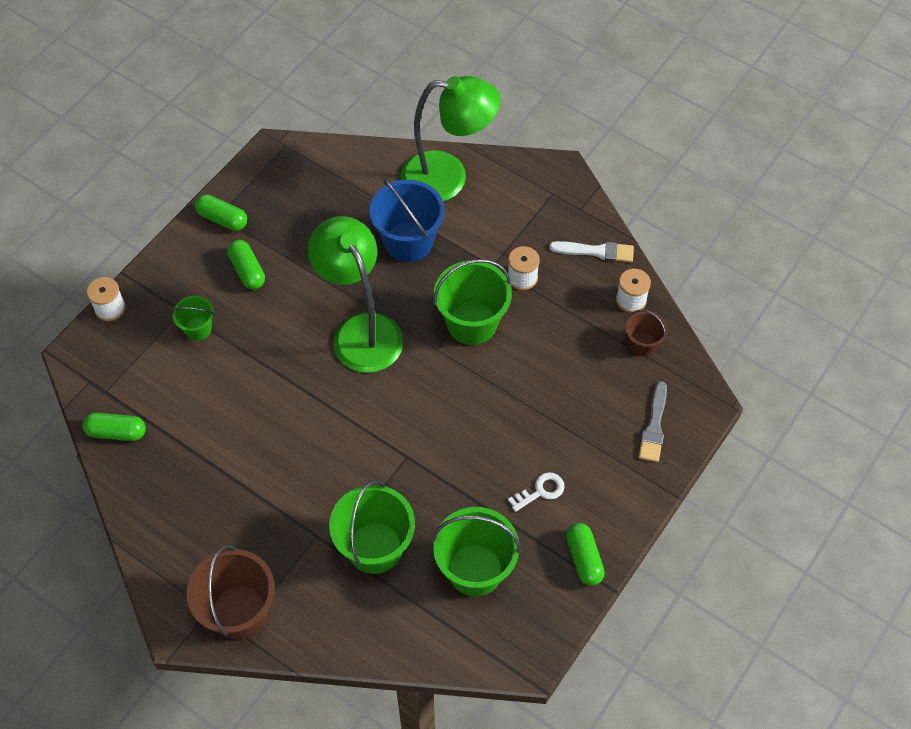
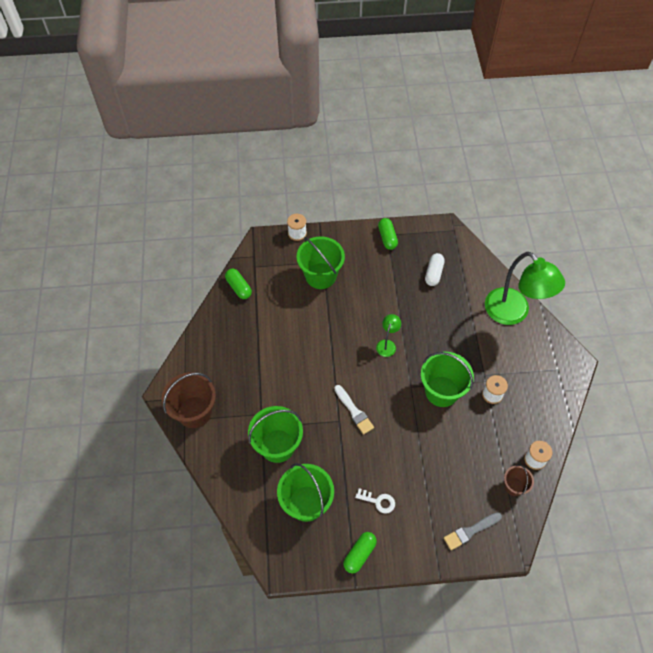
camera: 50 degrees right, 0 degrees up
green bucket [171,296,215,341] -> green bucket [296,237,345,289], size x1.86
green capsule [227,240,265,290] -> none
green lamp [308,216,403,373] -> green lamp [376,314,401,357], size x0.44
blue bucket [369,178,445,262] -> none
white brush [549,241,634,262] -> white brush moved to [334,385,374,434]
none -> white capsule [425,253,445,286]

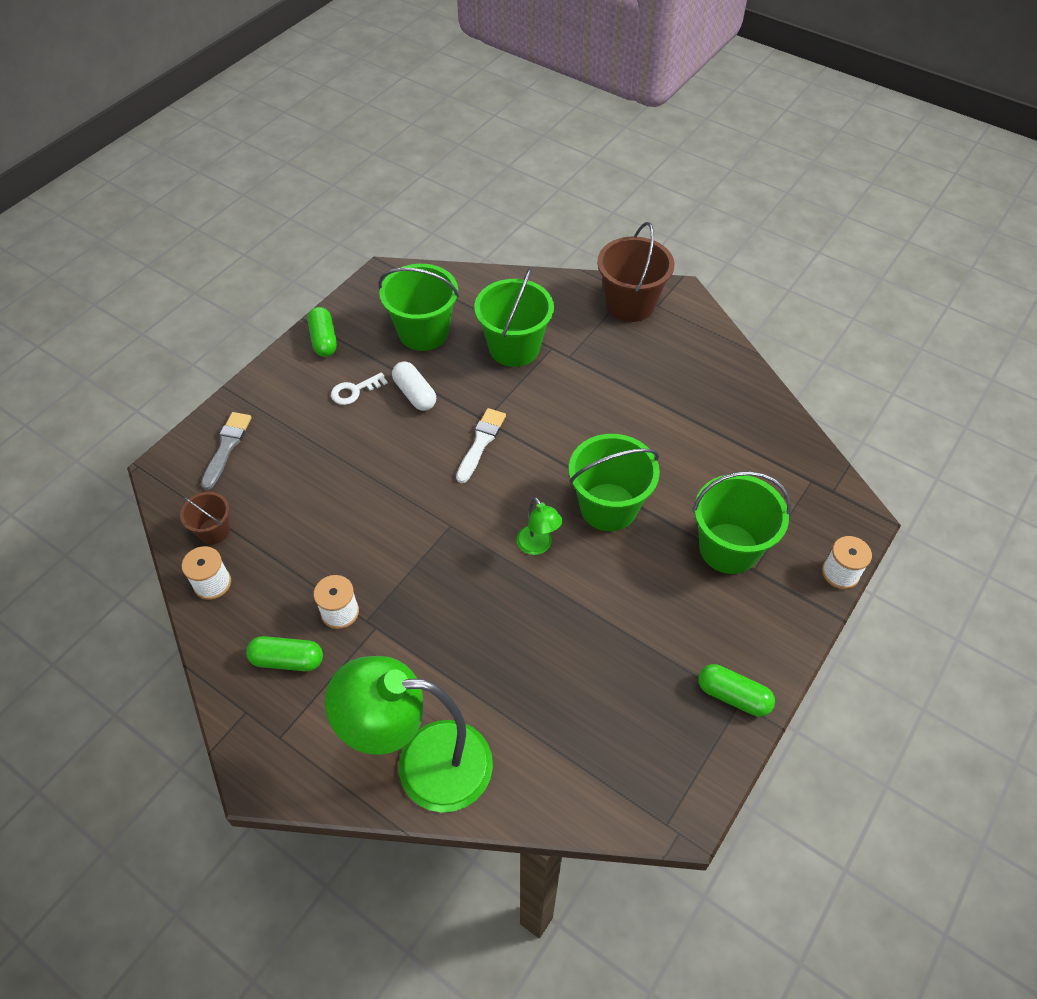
camera: 130 degrees right, 5 degrees down
green capsule [225,269,252,299] -> green capsule moved to [246,636,323,671]
white brush [334,385,374,434] -> white brush turned 105 degrees clockwise [456,408,506,483]
green bucket [421,352,474,407] -> green bucket moved to [569,434,660,531]
white capsule [425,253,445,286] -> white capsule moved to [392,361,436,411]

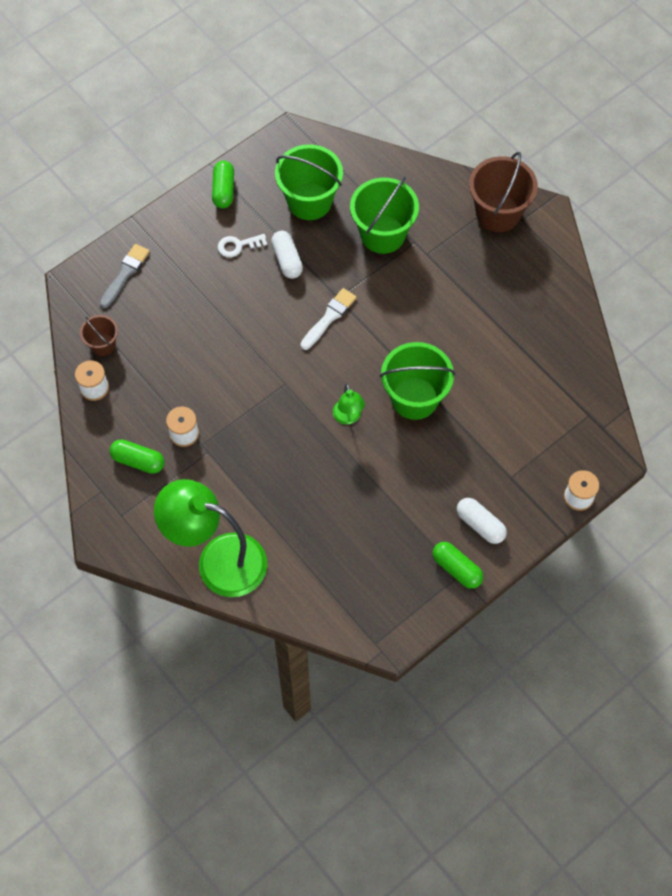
camera: 15 degrees right, 10 degrees up
green bucket [692,471,791,574] -> none
none -> white capsule [457,498,507,544]

